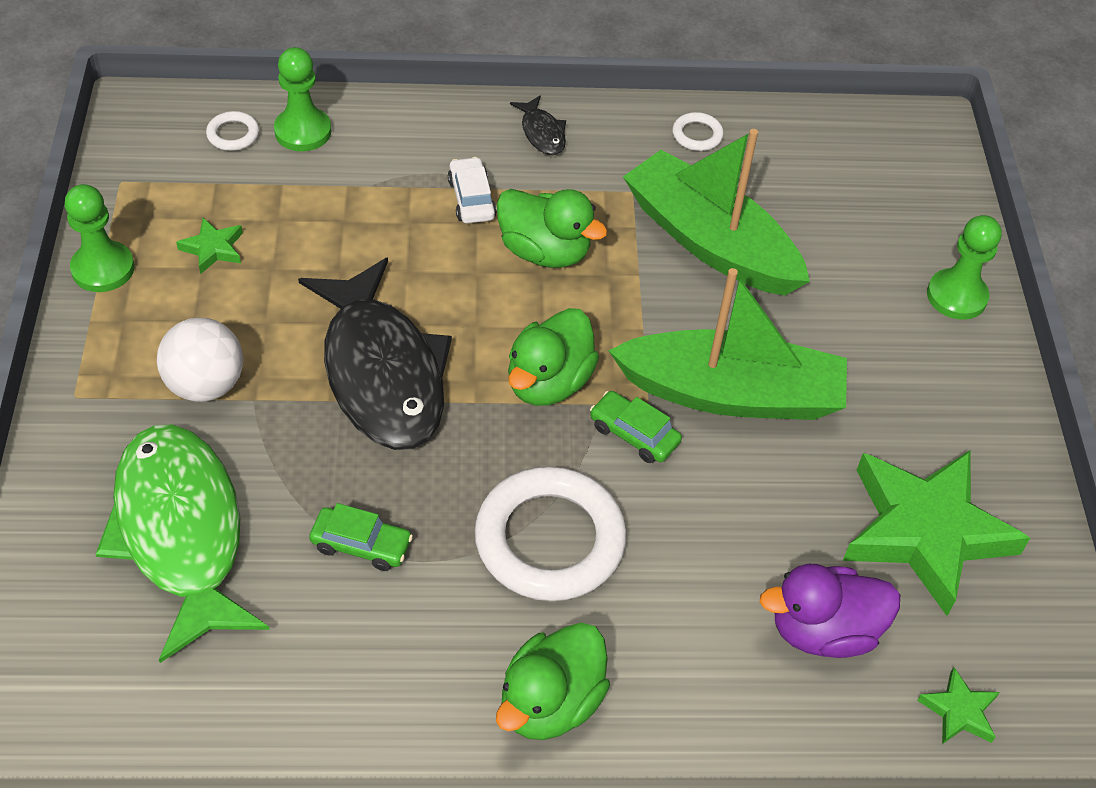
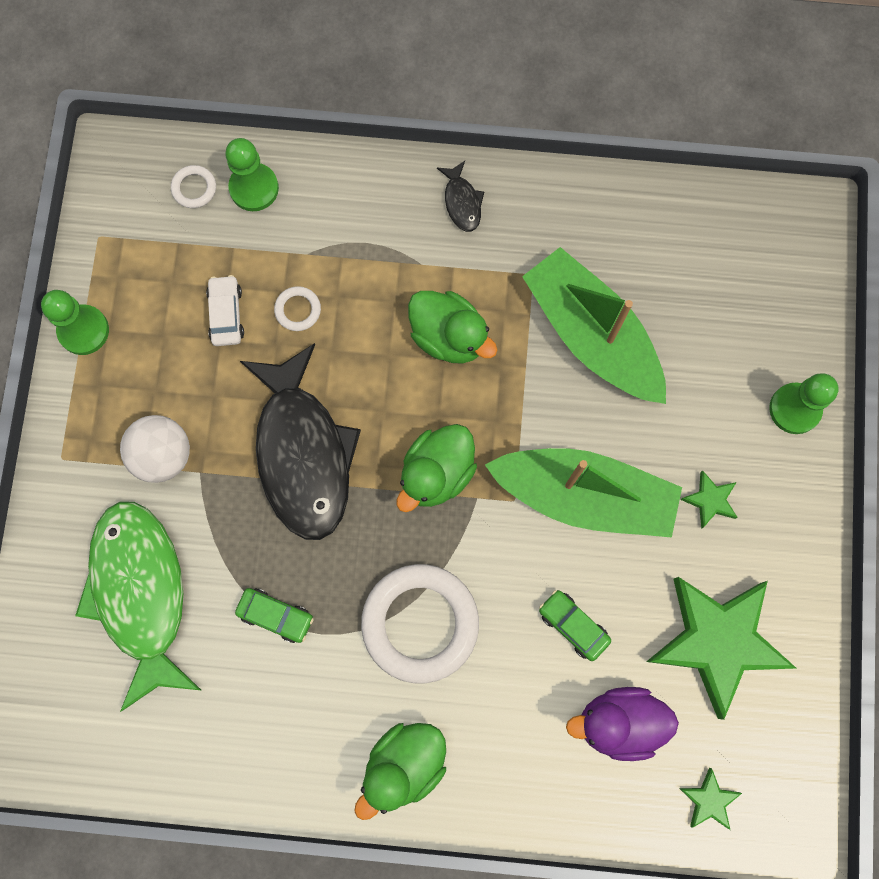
camera: 10 degrees right, 25 degrees up
green star [176,218,243,274] -> green star moved to [680,470,738,529]
white car [448,157,497,224] -> white car moved to [206,275,244,346]
green car [590,391,682,463] -> green car moved to [539,590,611,661]
white ring [672,112,724,151] -> white ring moved to [274,286,321,331]

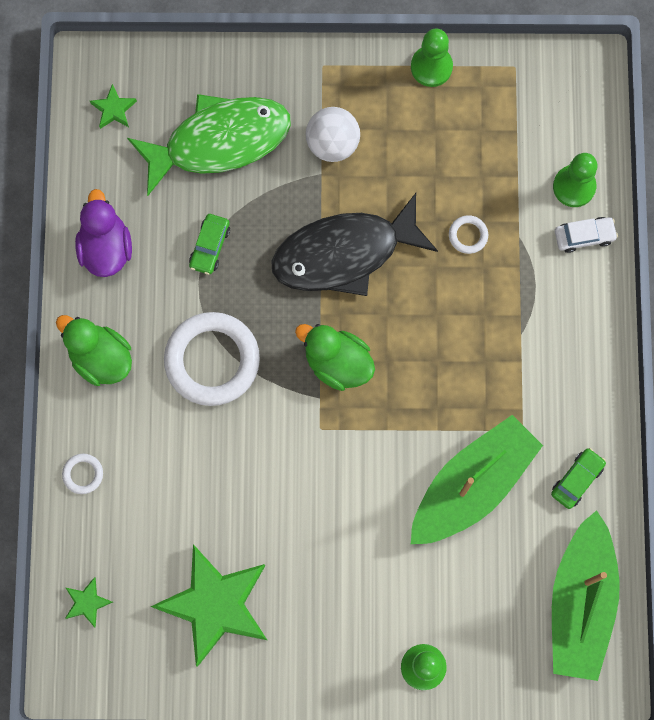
camera: 85 degrees right, 0 degrees up
white ring [171,165,216,208] -> white ring moved to [62,454,103,494]
white car [206,275,244,346] -> white car moved to [555,217,618,253]
green duck [408,291,497,364] -> none
black fish [437,161,484,232] -> none
green boat [485,448,682,538] -> green boat moved to [552,510,619,681]
green car [539,590,611,661] -> green car moved to [551,448,606,509]
purple duck [566,687,679,761] -> purple duck moved to [75,189,132,277]
green star [680,470,738,529] -> green star moved to [90,84,137,129]

